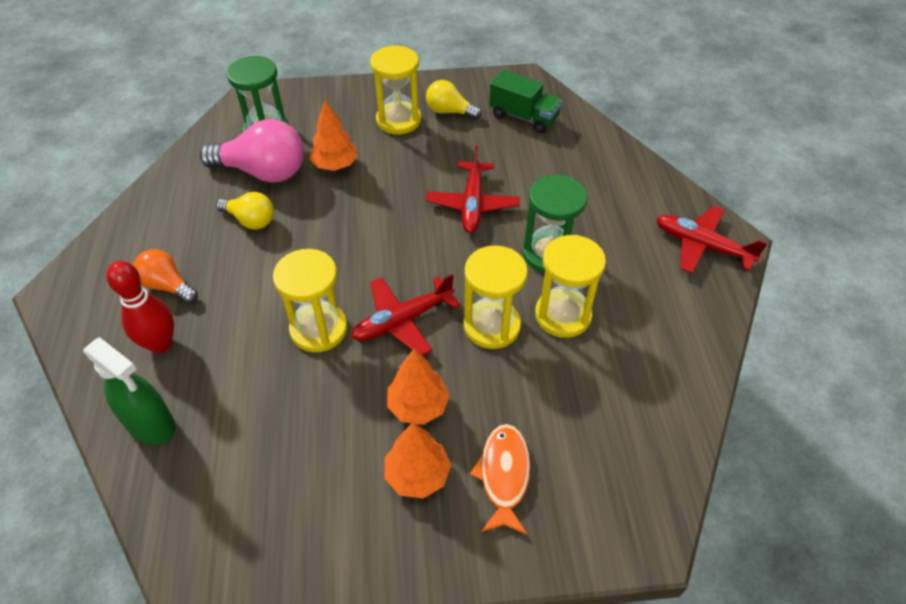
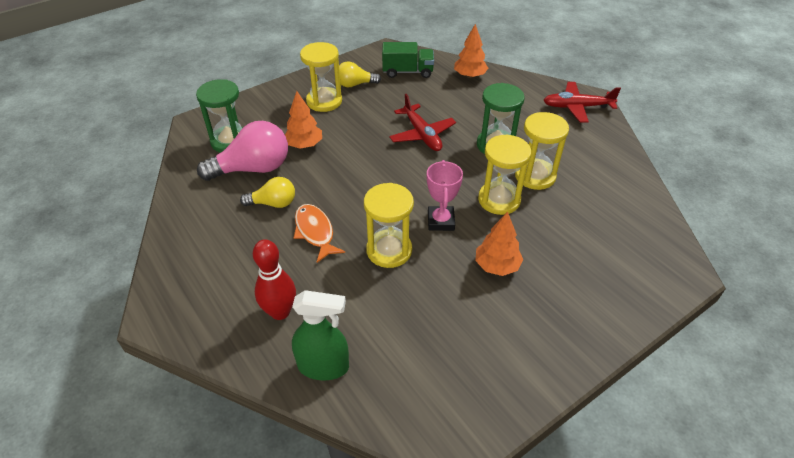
camera: 30 degrees left, 5 degrees down
orange light bulb [133,249,198,303] -> none
red plane [351,274,460,356] -> pink trophy [427,160,463,231]
orange tree [384,423,451,499] -> orange tree moved to [454,24,488,78]
orange fish [470,424,531,535] -> orange fish moved to [294,204,345,263]

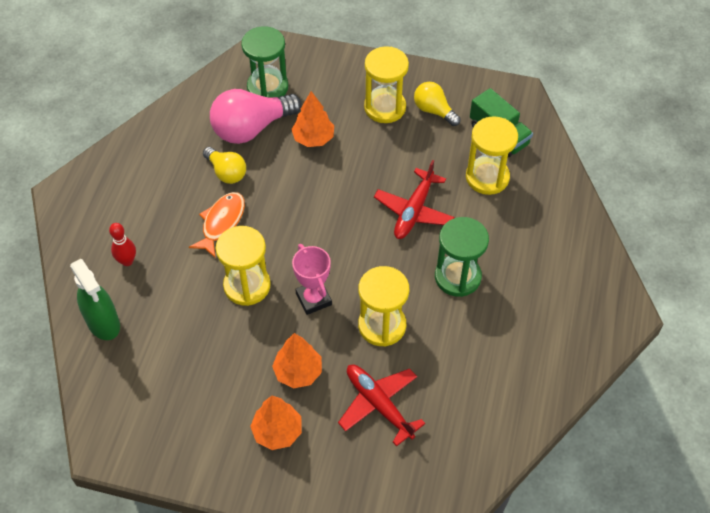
camera: 50 degrees right, 10 degrees up
pink light bulb [197,121,288,181] -> pink light bulb turned 120 degrees clockwise [210,89,302,144]
red bowling pin [253,239,296,320] -> red bowling pin [109,223,136,266], size x0.66
pink trophy [427,160,463,231] -> pink trophy turned 75 degrees counterclockwise [292,244,332,315]
orange tree [454,24,488,78] -> orange tree moved to [250,396,302,450]
yellow hourglass [515,112,569,190] -> yellow hourglass moved to [466,116,518,195]
red plane [544,82,621,123] -> red plane moved to [338,365,426,447]

